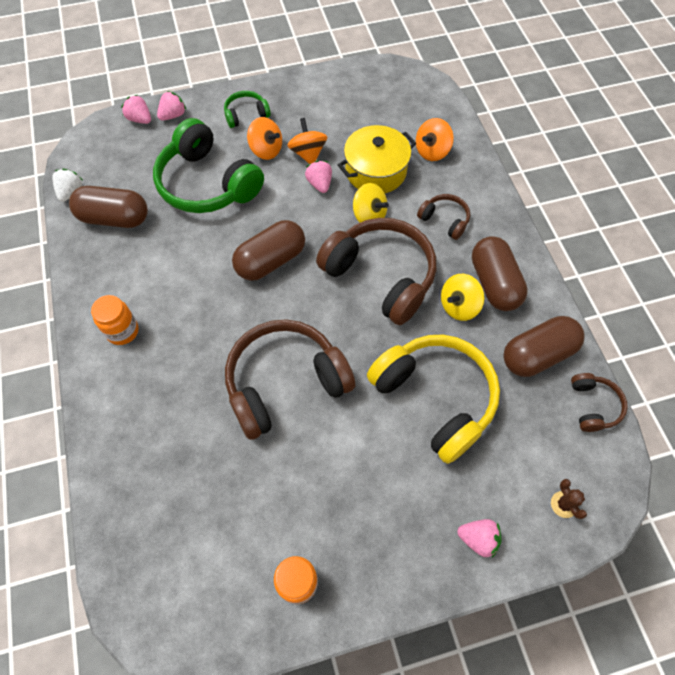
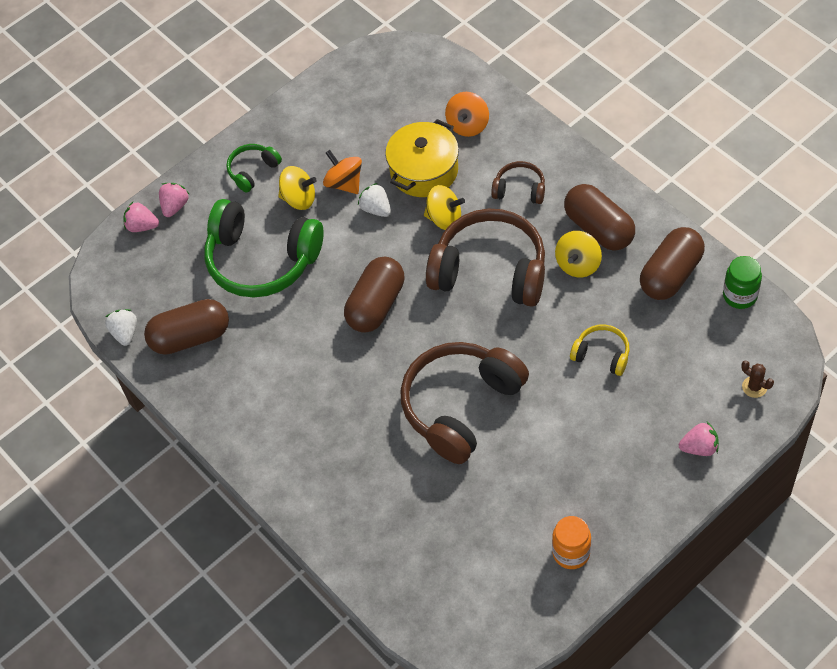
camera: 20 degrees left, 5 degrees down
orange jar [91,295,139,345] -> none
orange spinning top [247,117,282,160] -> yellow spinning top [278,166,317,210]
pink strawberry [305,160,332,193] -> white strawberry [358,183,391,217]
yellow headphones [367,335,500,464] -> yellow headphones [570,324,630,376], size x0.47
brown headphones [571,373,628,432] -> green jar [723,256,762,309]

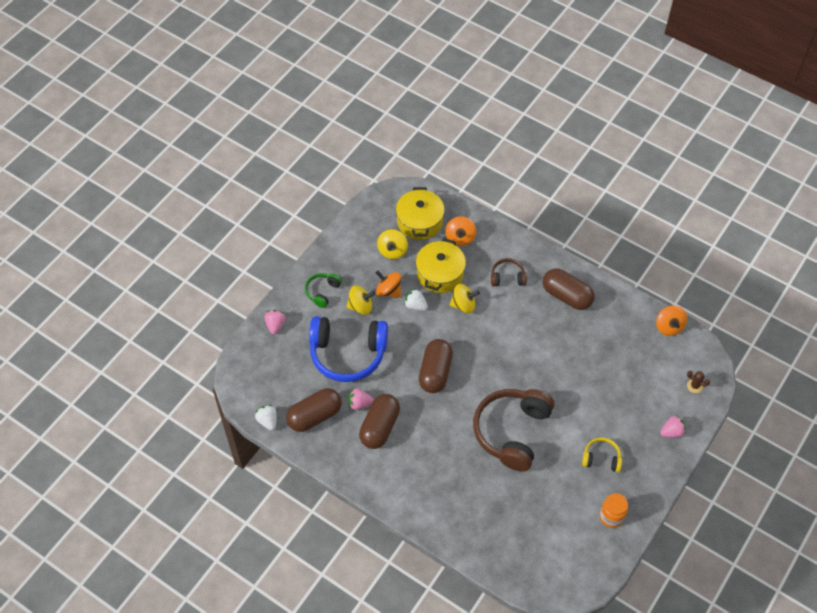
camera: 20 degrees left, 0 degrees up
pink strawberry [124,202,159,232] -> pink strawberry moved to [348,388,374,410]
green headphones [204,199,324,298] -> blue headphones [309,316,388,382]
brown headphones [426,209,545,307] -> none
yellow spinning top [555,231,602,277] -> yellow spinning top moved to [377,229,408,259]
yellow headphones [570,324,630,376] -> yellow headphones moved to [582,438,622,472]
brown capsule [640,227,705,300] -> brown capsule moved to [359,394,400,449]
green jar [723,256,762,309] -> orange spinning top [656,305,687,336]
none -> yellow pot [396,187,445,240]

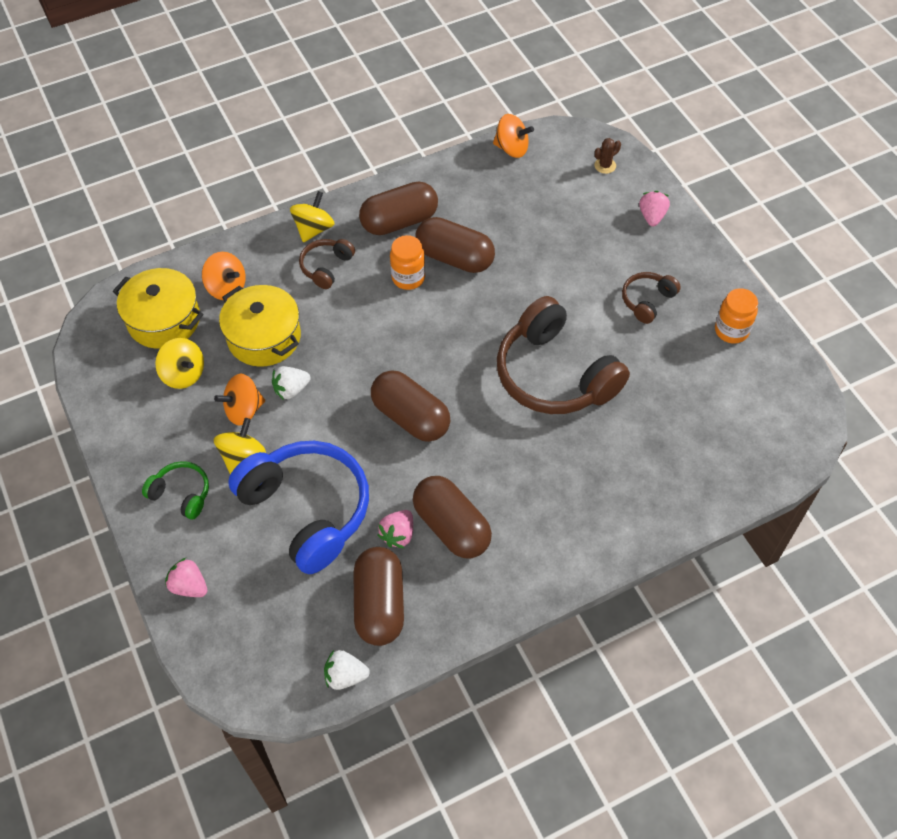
camera: 60 degrees left, 0 degrees up
green headphones [305,273,342,308] -> green headphones turned 150 degrees clockwise [142,461,209,520]
blue headphones [309,316,388,382] -> blue headphones turned 75 degrees counterclockwise [228,441,369,574]
yellow spinning top [449,284,480,314] -> yellow spinning top moved to [290,191,334,243]
yellow headphones [582,438,622,472] -> brown headphones [622,272,681,324]
none -> orange jar [390,235,425,290]
none -> brown capsule [415,217,495,273]

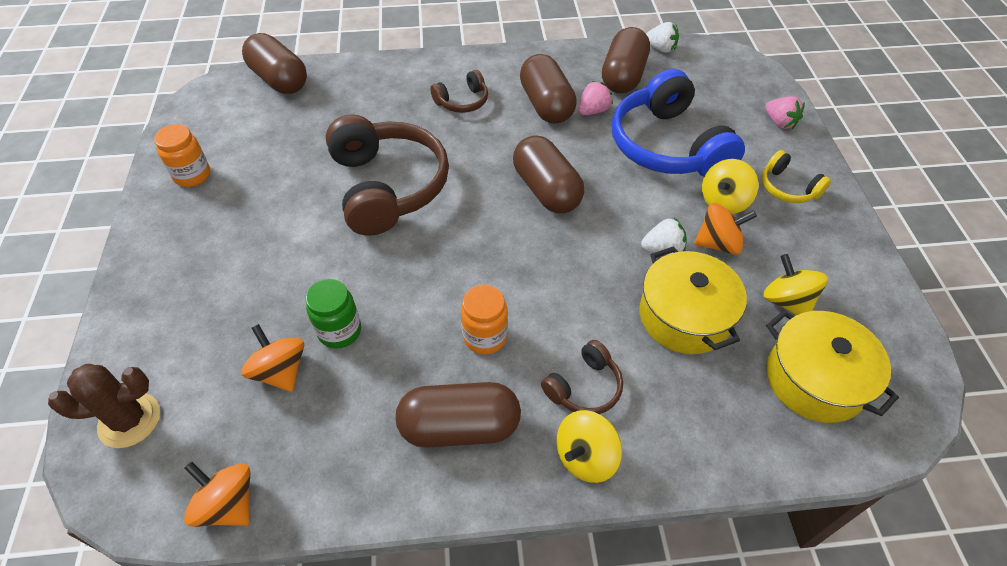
camera: 160 degrees left, 5 degrees down
green headphones [142,461,209,520] -> yellow headphones [762,150,831,203]
orange spinning top [202,252,246,300] -> orange spinning top moved to [241,324,304,392]
brown capsule [415,217,495,273] -> brown capsule moved to [242,33,307,94]
brown cactus [594,138,621,174] -> brown cactus [48,364,160,448], size x1.79
brown headphones [622,272,681,324] -> brown headphones moved to [430,70,488,113]
pink strawberry [639,191,670,226] -> none
none -> green jar [306,279,361,349]

